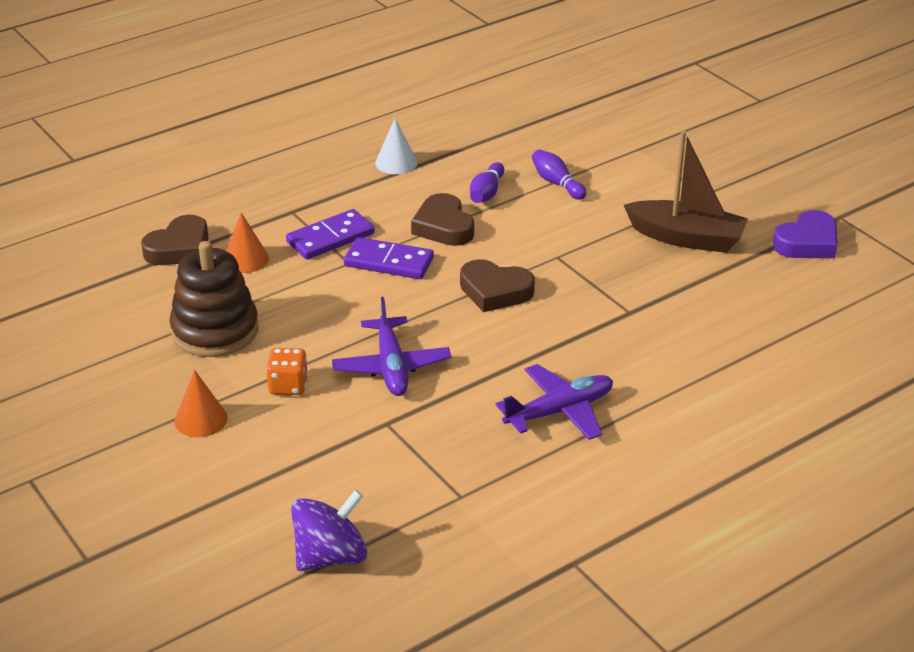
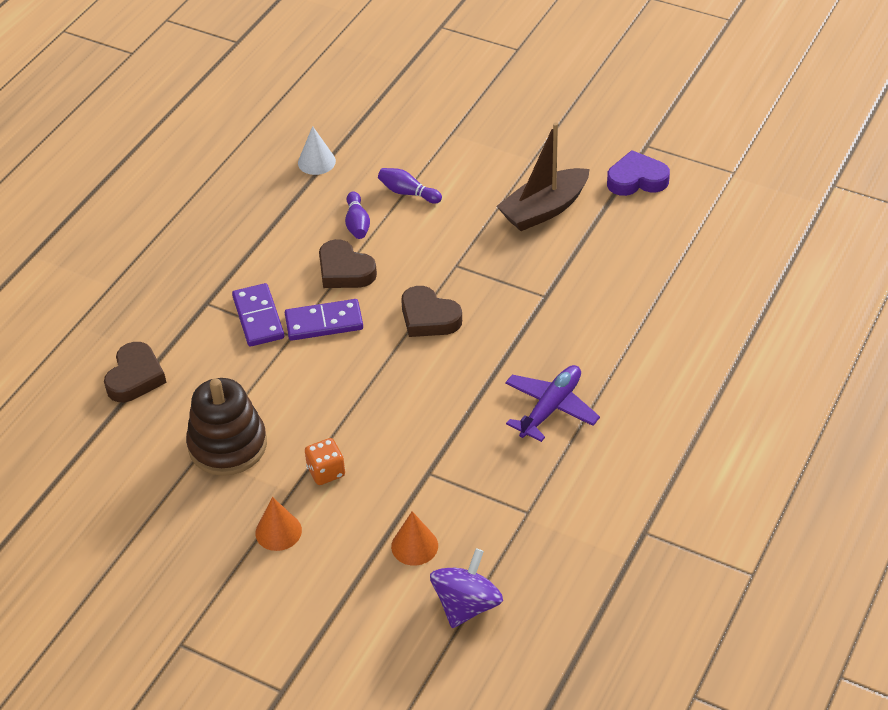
camera: 25 degrees left, 10 degrees up
orange cone [226,212,269,273] -> orange cone moved to [391,511,438,566]
purple domino [286,209,375,259] -> purple domino turned 45 degrees counterclockwise [232,283,284,347]
purple plane [332,297,451,396] -> none
white cone [375,118,418,174] -> white cone moved to [298,126,336,175]
brown heart [460,259,535,312] -> brown heart turned 45 degrees clockwise [401,286,462,337]
brown boat [624,131,748,253] -> brown boat turned 150 degrees clockwise [497,123,590,231]
purple heart [772,210,838,258] -> purple heart turned 120 degrees counterclockwise [607,150,670,196]

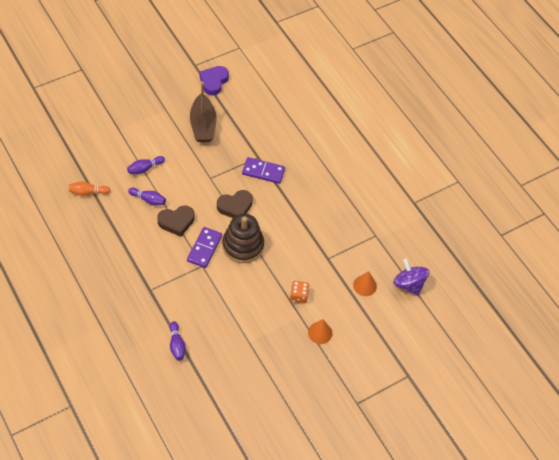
camera: 65 degrees left, 10 degrees up
brown heart [104,342,167,402] -> purple bowling pin [170,321,186,361]
brown stacking toy [186,378,267,476] -> brown stacking toy moved to [223,214,264,263]
purple domino [232,283,284,347] -> purple domino moved to [242,157,285,184]
white cone [298,126,336,175] -> orange bowling pin [69,181,110,196]
purple plane [505,365,600,442] -> none

